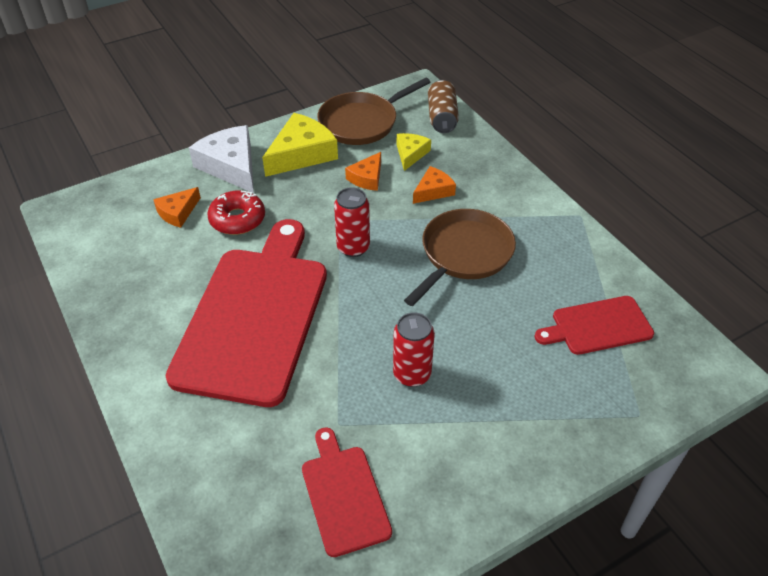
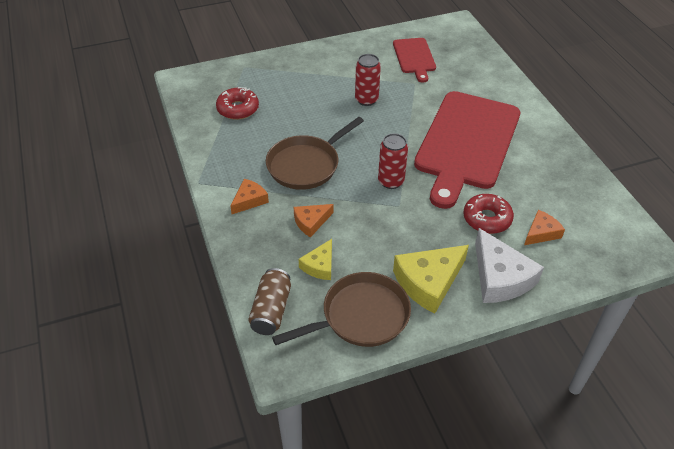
camera: 170 degrees left, 0 degrees up
orange cheese [345,152,381,191] -> orange cheese moved to [230,179,269,214]
red cutting board [535,296,654,355] -> red donut [216,87,259,120]

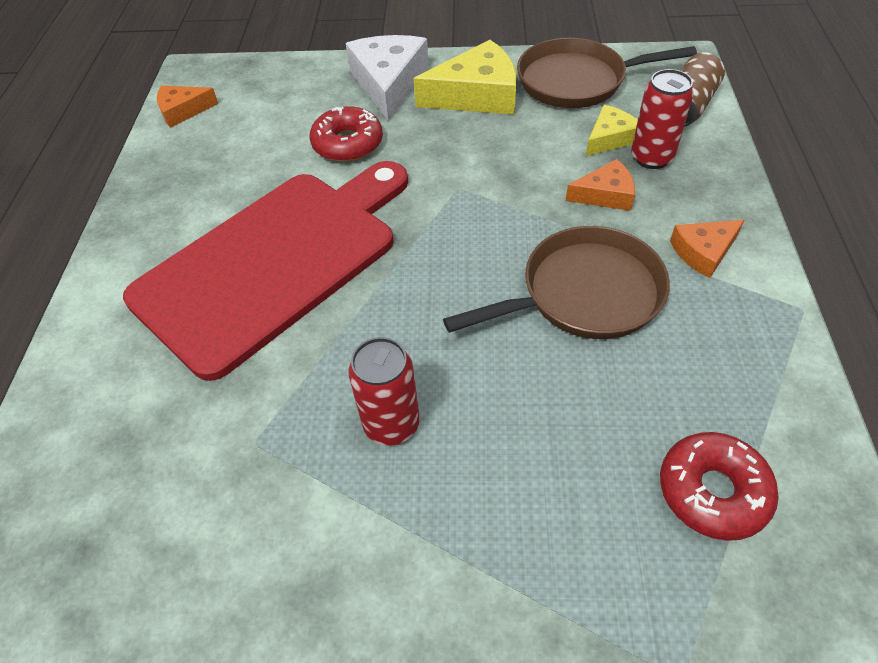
camera: 155 degrees left, 5 degrees up
red can [378,133,408,189] -> red can moved to [631,69,693,169]
red cutting board [393,38,436,83] -> none
orange cheese [524,210,565,245] -> orange cheese moved to [157,86,218,128]

